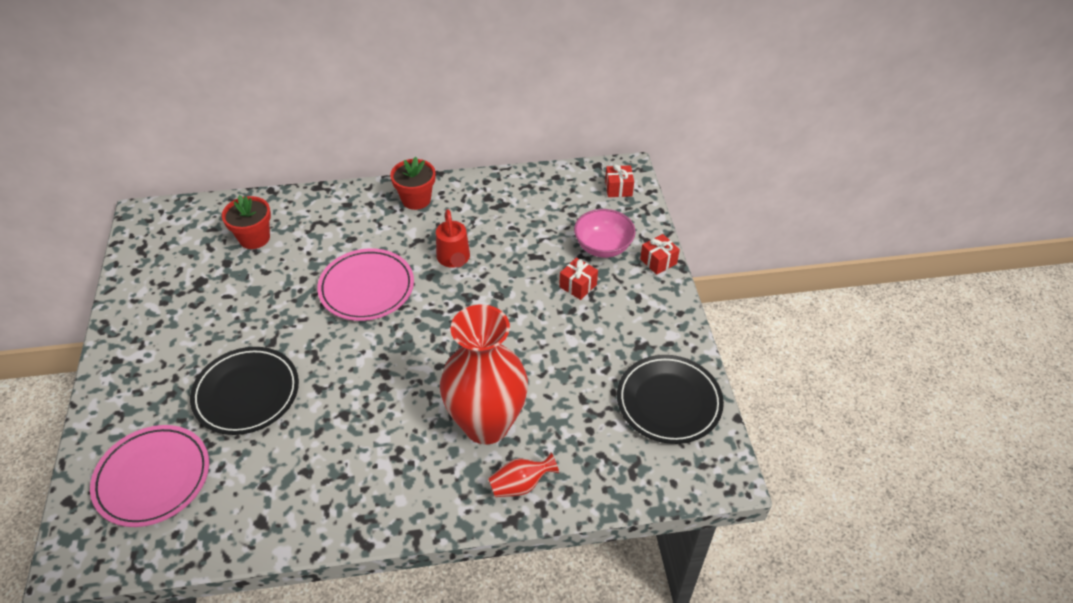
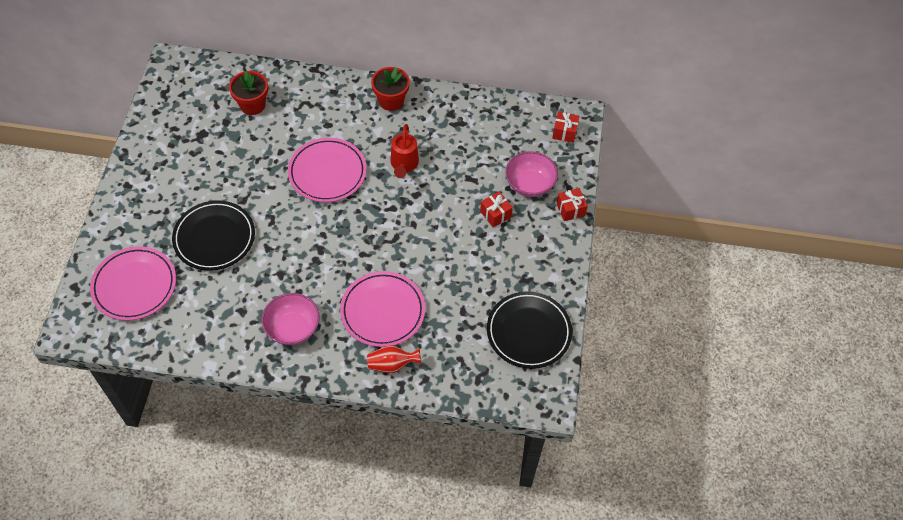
camera: 15 degrees right, 10 degrees up
red vase [440,305,528,444] -> pink plate [340,271,425,347]
none -> pink bowl [261,293,320,345]

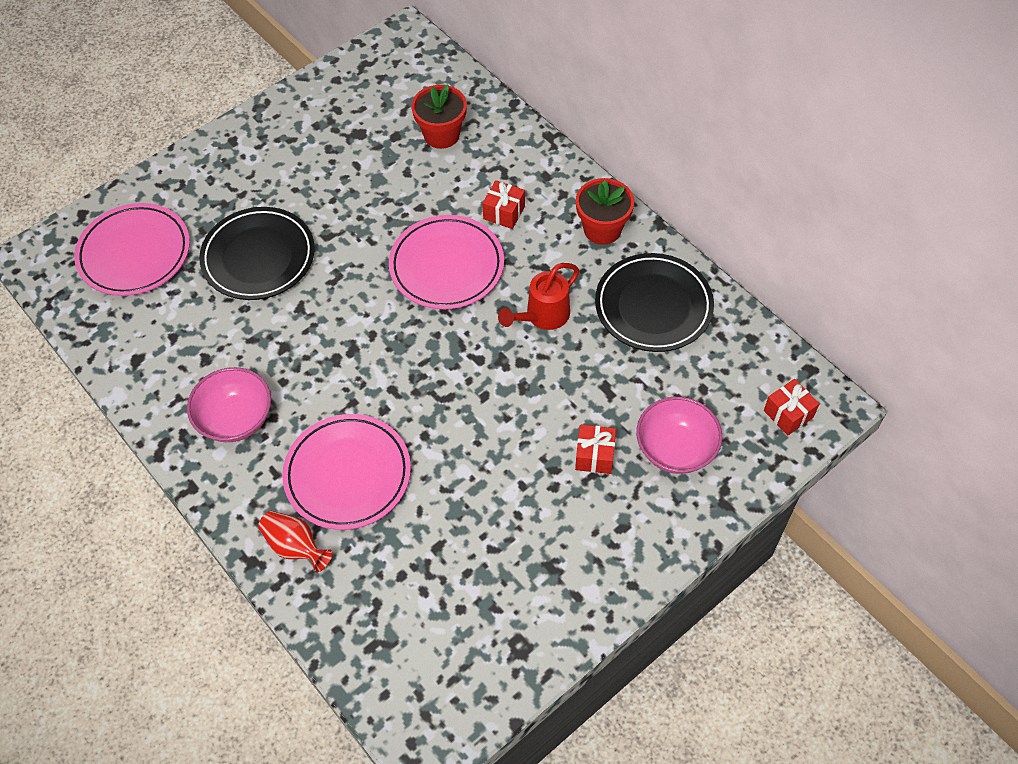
camera: 45 degrees right, 0 degrees up
black plate [487,291,572,369] -> black plate moved to [595,253,714,352]
red gift [556,188,588,221] -> red gift moved to [482,180,525,229]

